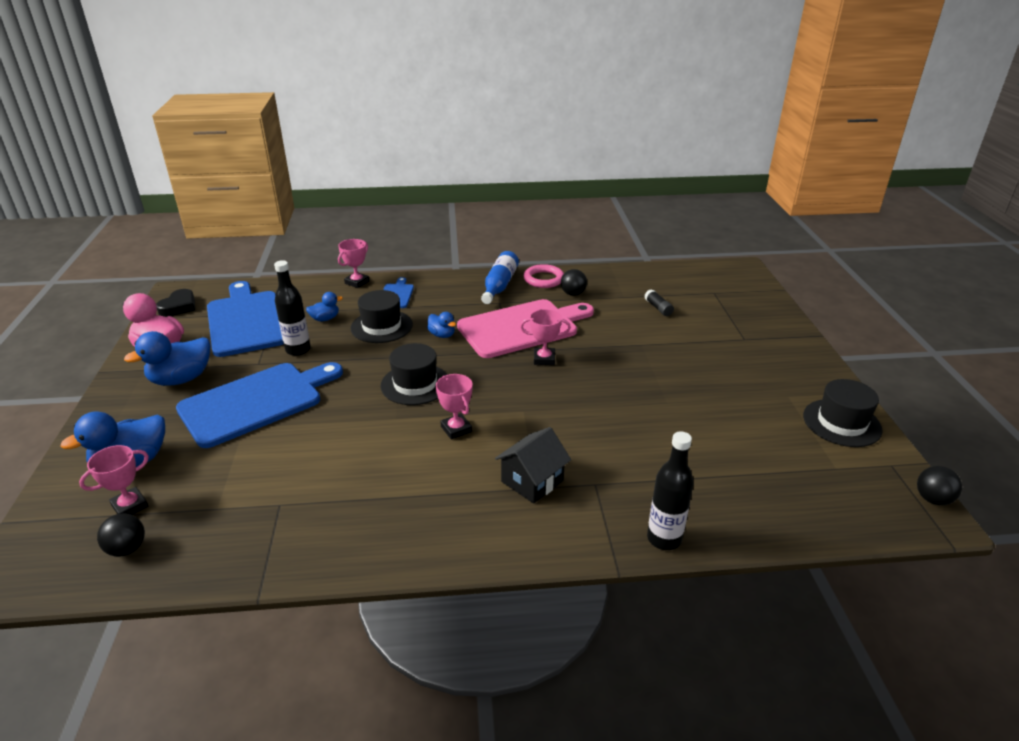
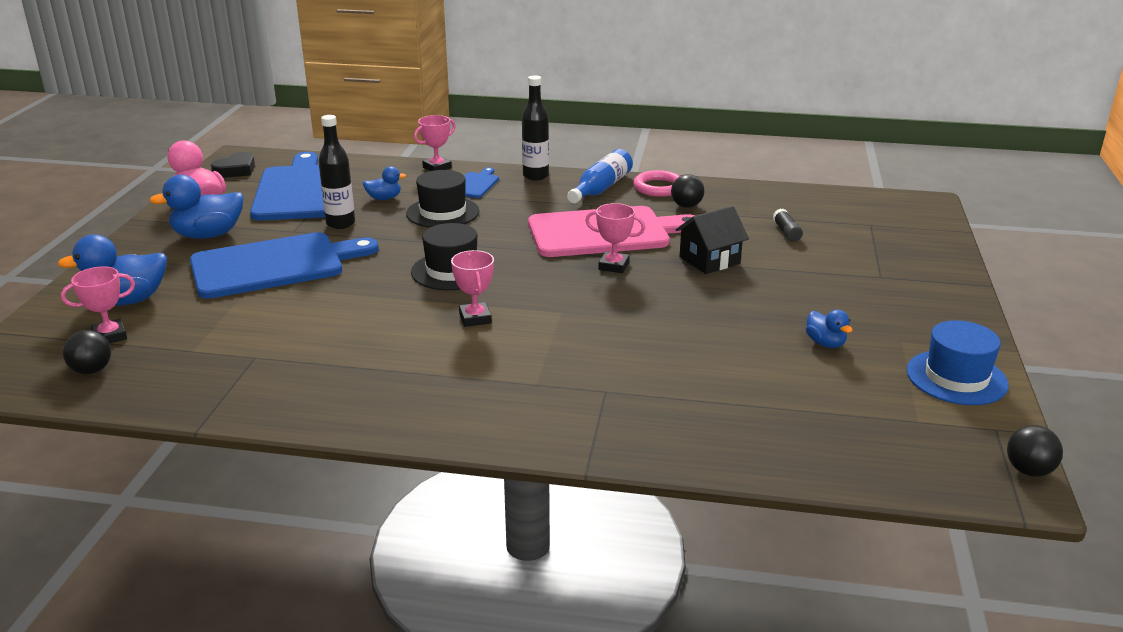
camera: 15 degrees right, 5 degrees down
blue duck [427,312,456,338] -> blue duck moved to [806,310,853,348]
black house [495,427,571,504] -> black house moved to [675,206,749,274]
black bottle [647,431,694,550] -> black bottle moved to [522,75,549,181]
black hat [803,379,883,447] -> blue hat [906,320,1009,405]

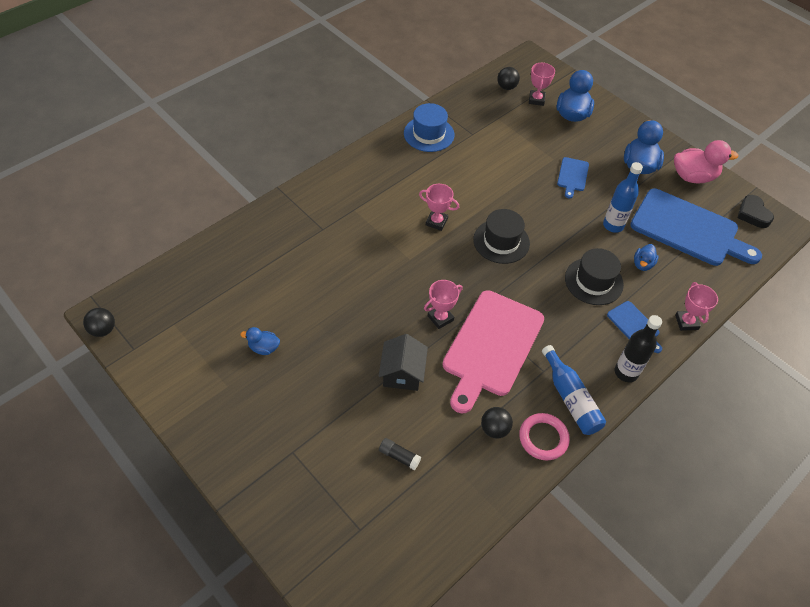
camera: 125 degrees right, 25 degrees up
blue cutting board [190,232,379,299] -> blue cutting board [557,157,589,198], size x0.45
black bottle [318,115,355,229] -> blue bottle [603,162,643,233]
blue hat [906,320,1009,405] -> blue hat moved to [404,103,454,152]

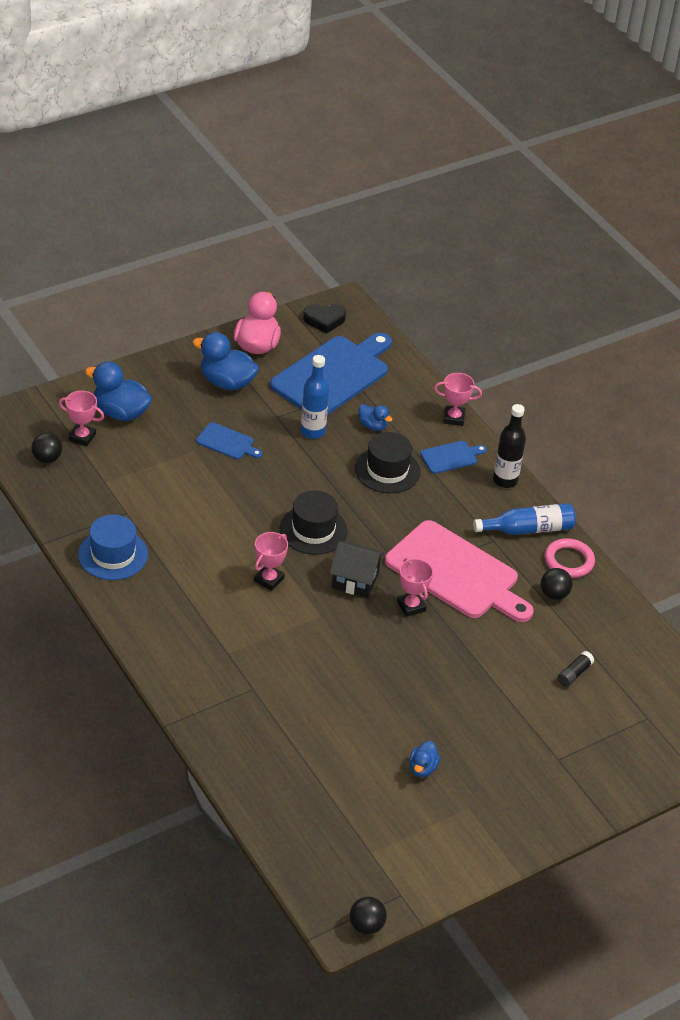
camera: 80 degrees left, 10 degrees down
black house [379,334,428,391] -> black house moved to [330,541,385,598]

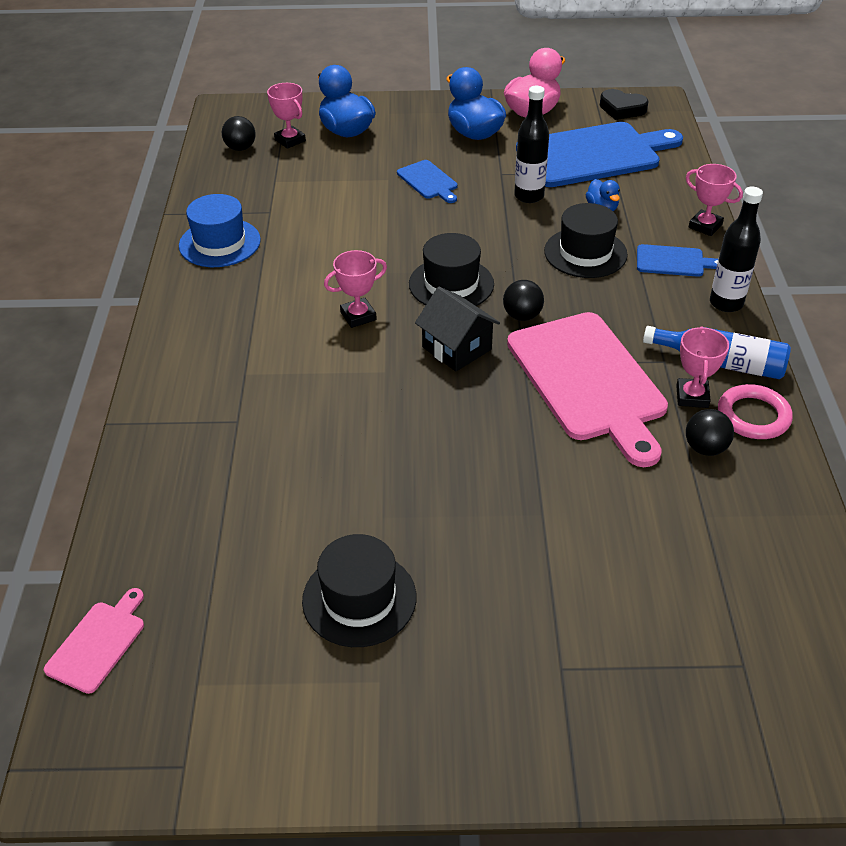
camera: 35 degrees right, 0 degrees up
blue bottle [301,355,329,439] -> black bottle [514,86,549,203]
black ball [350,897,387,934] -> black ball moved to [503,280,544,321]
pink trophy [397,558,433,617] -> pink trophy moved to [676,326,729,408]
blue duck [409,741,440,777] -> black hat [302,534,416,647]
black glue stick [558,651,595,687] -> none
none -> pink cutting board [44,588,144,694]

